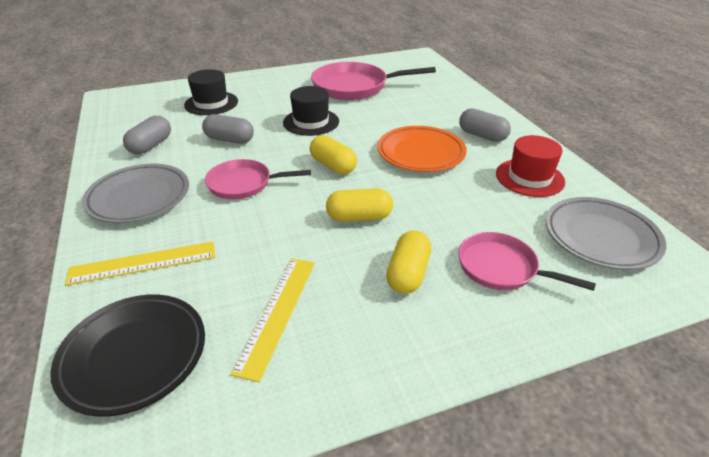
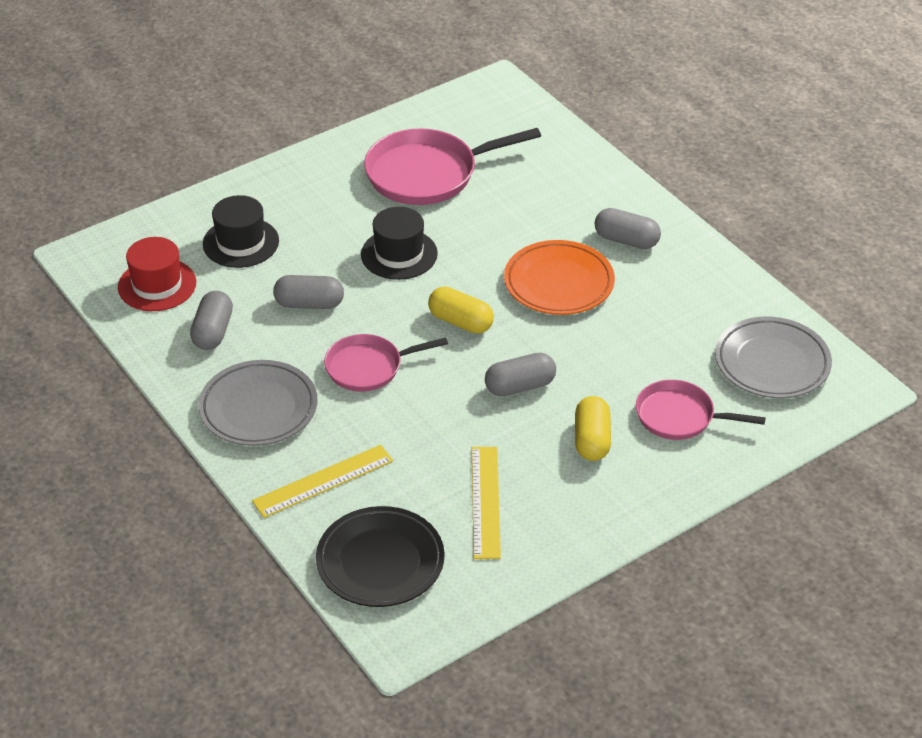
camera: 15 degrees left, 5 degrees up
yellow capsule [326,188,393,222] -> grey capsule [485,353,556,396]
red hat [496,135,565,197] -> red hat moved to [118,237,196,311]

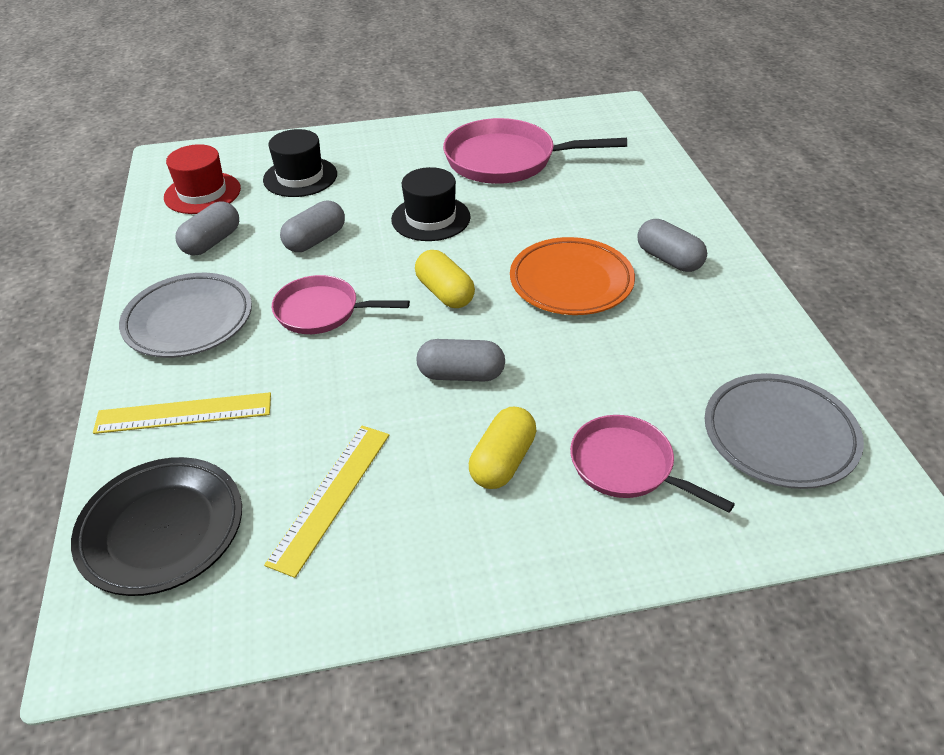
camera: 25 degrees right, 0 degrees up
grey capsule [273,275,344,309] -> grey capsule turned 75 degrees counterclockwise [280,201,345,252]

